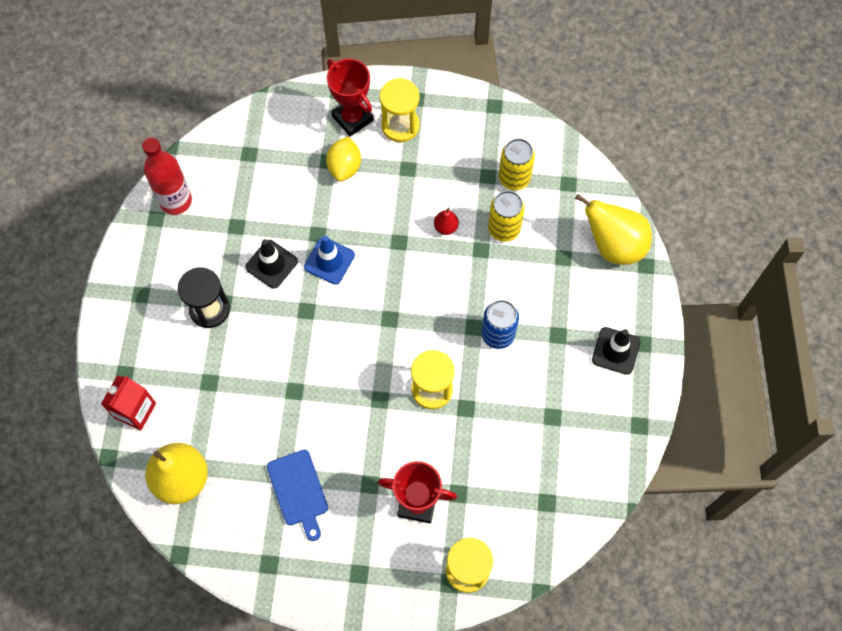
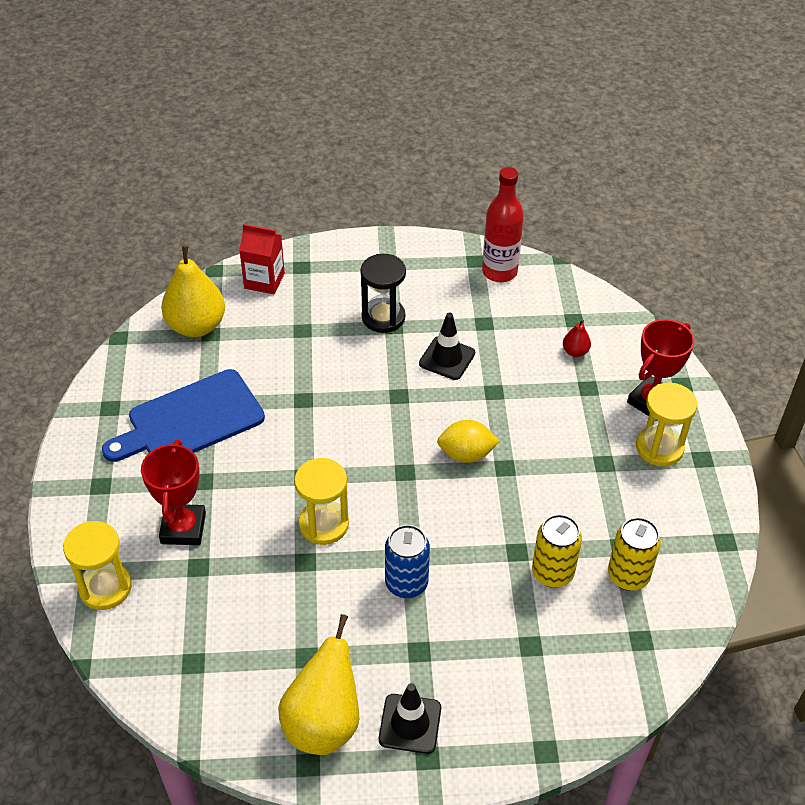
camera: 80 degrees right, 20 degrees down
blue cutting board [267,450,328,541] -> blue cutting board [102,369,265,462], size x1.60
blue traffic cone [304,236,355,285] -> none
yellow lemon [326,137,361,181] -> yellow lemon moved to [437,420,499,463]
red pear [434,207,459,235] -> red pear moved to [563,320,591,357]
yellow pear [575,194,652,265] -> yellow pear moved to [278,614,359,755]

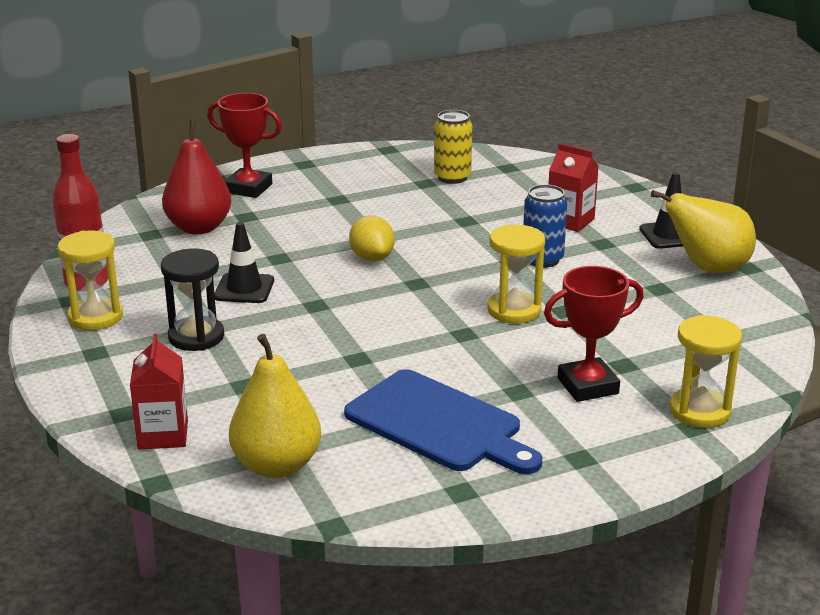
camera: 110 degrees left, 20 degrees down
yellow can [532,514,582,588] -> none
red pear [563,320,591,357] -> red pear [162,120,231,234], size x2.25
yellow hourglass [636,382,697,467] -> yellow hourglass moved to [58,231,123,330]
none -> red carton [548,143,599,232]

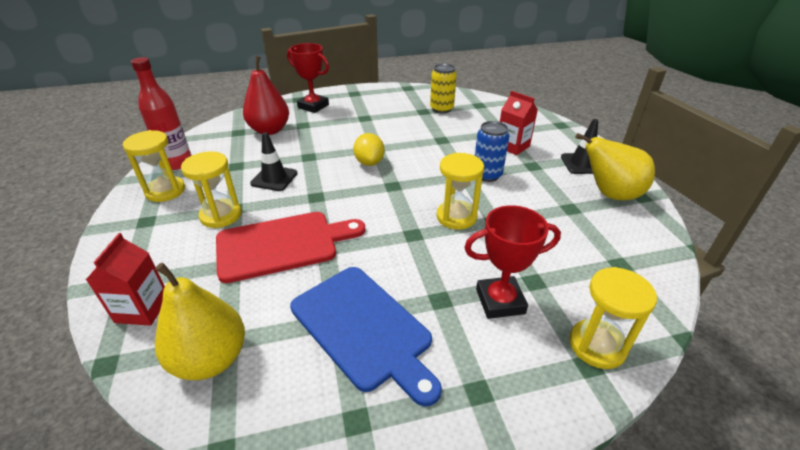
camera: 10 degrees right, 10 degrees up
black hourglass [161,249,224,351] -> yellow hourglass [181,152,242,228]
none -> red cutting board [216,212,366,283]

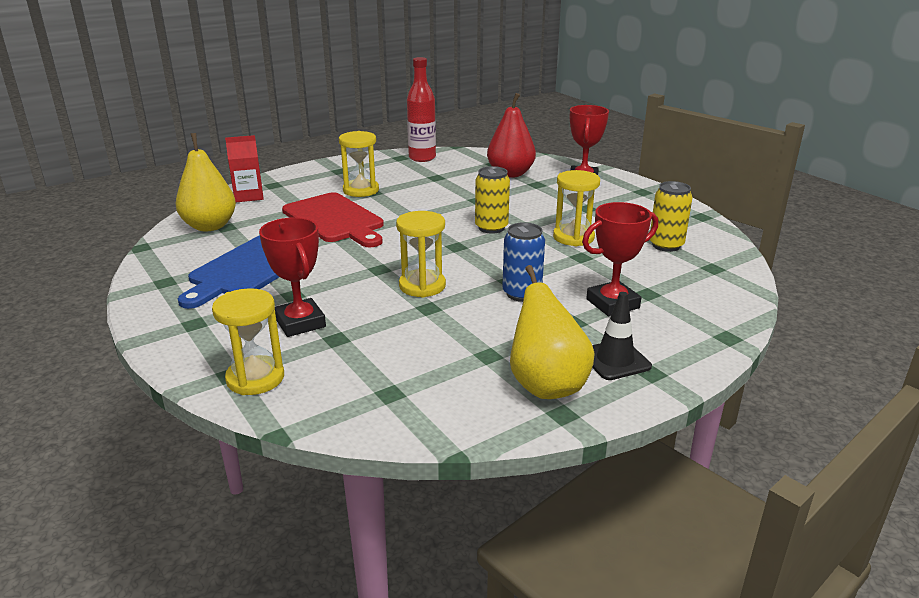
camera: 70 degrees right, 10 degrees down
yellow hourglass [123,130,185,202] -> yellow hourglass moved to [553,170,600,246]
black traffic cone [250,132,298,191] -> none
yellow lemon [353,133,385,166] -> yellow can [475,166,510,234]
red carton [500,91,538,155] -> red trophy [582,202,658,316]

